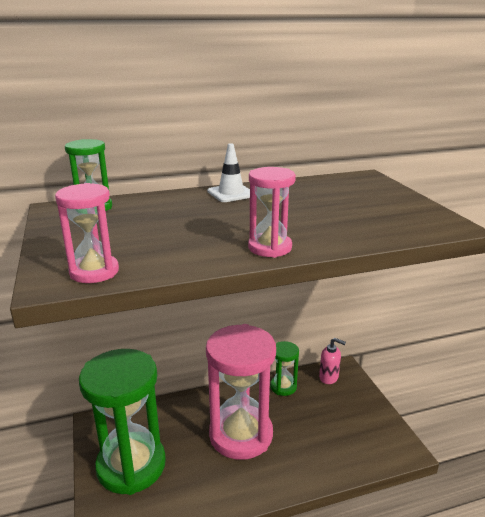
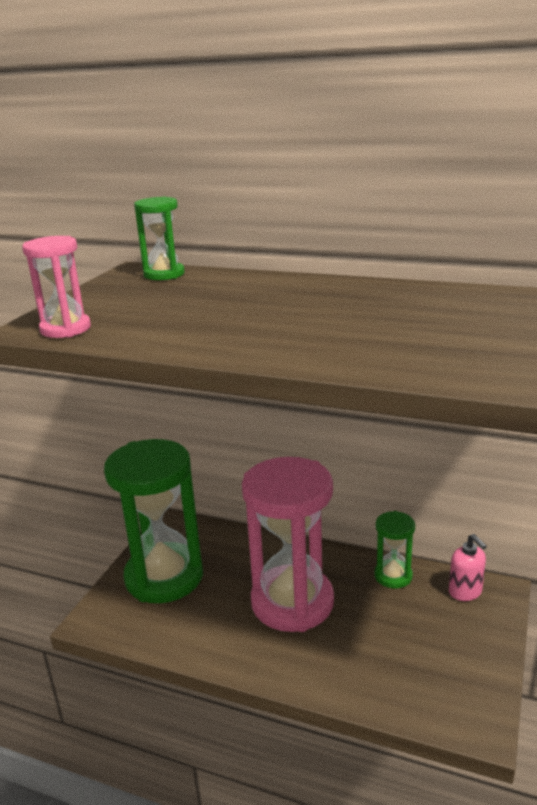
camera: 40 degrees right, 0 degrees up
white traffic cone [207,143,250,202] -> none
pink hourglass [248,167,296,258] -> none

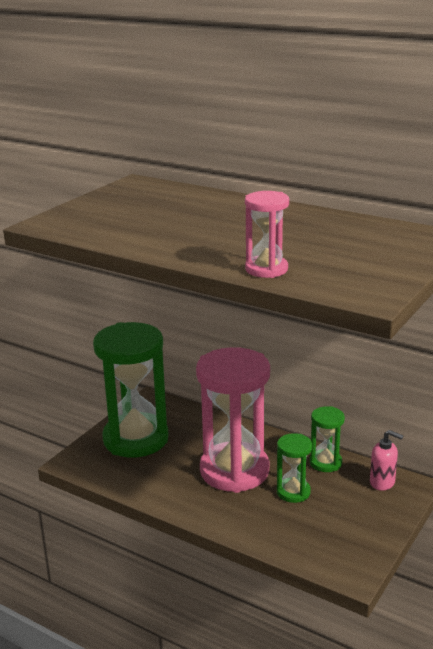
camera: 10 degrees right, 0 degrees up
pink hourglass [22,236,91,338] -> pink hourglass moved to [245,191,289,278]
green hourglass [134,197,185,280] -> green hourglass moved to [277,433,312,503]
pink soap dispenser [449,534,487,601] -> pink soap dispenser turned 45 degrees counterclockwise [370,430,403,491]

